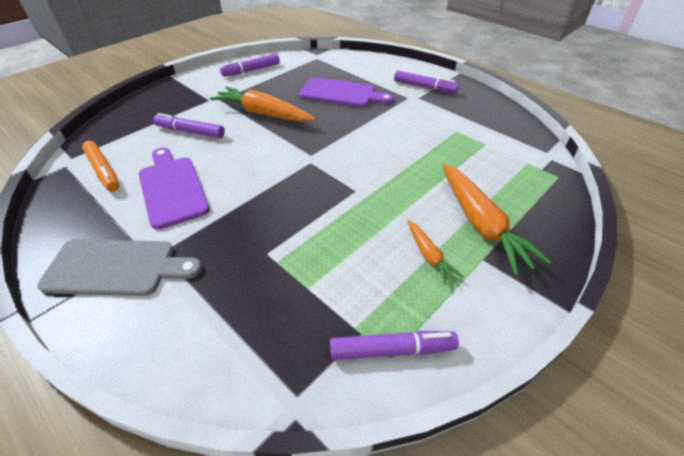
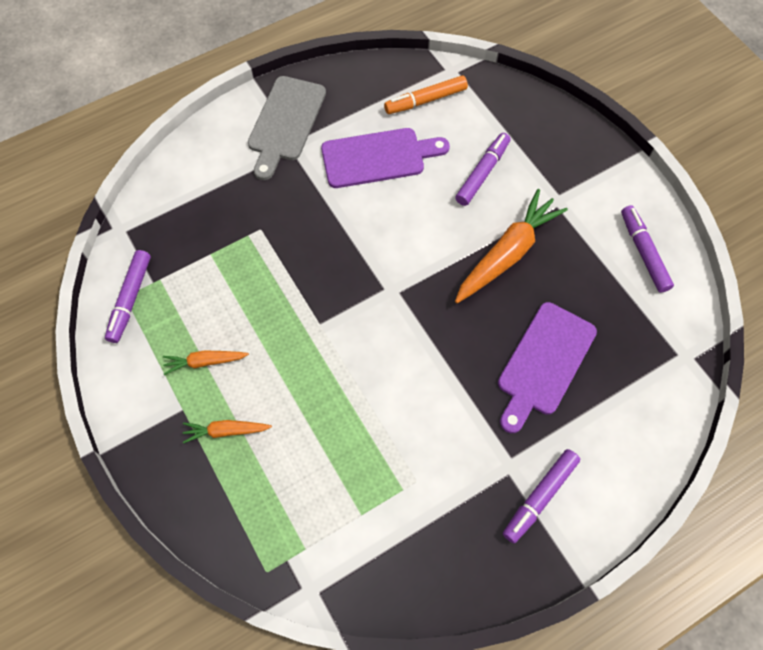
camera: 105 degrees right, 20 degrees up
orange carrot [442,164,551,275] -> orange carrot [183,420,272,443], size x0.51

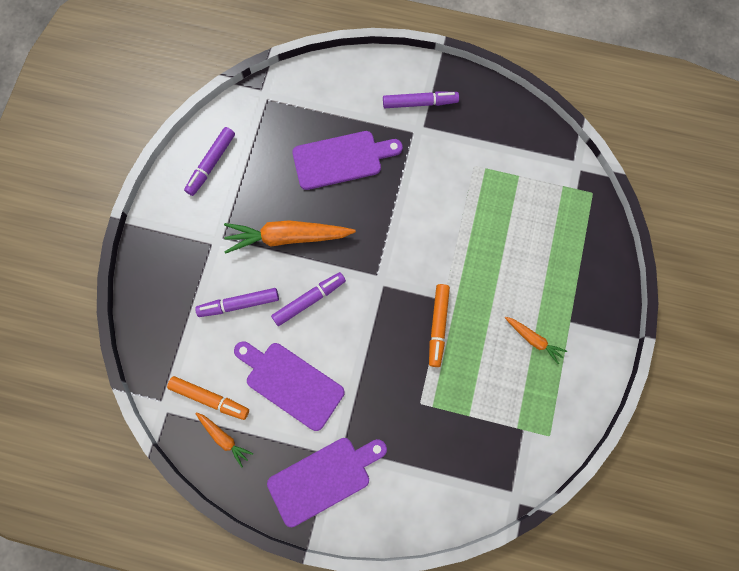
camera: 135 degrees left, 10 degrees up
purple marker [105,250,151,343] -> purple marker moved to [271,272,346,326]
orange carrot [183,420,272,443] -> orange carrot moved to [195,412,253,468]
grey cutting board [248,76,326,180] -> purple cutting board [267,438,387,527]
none -> orange marker [429,284,450,367]

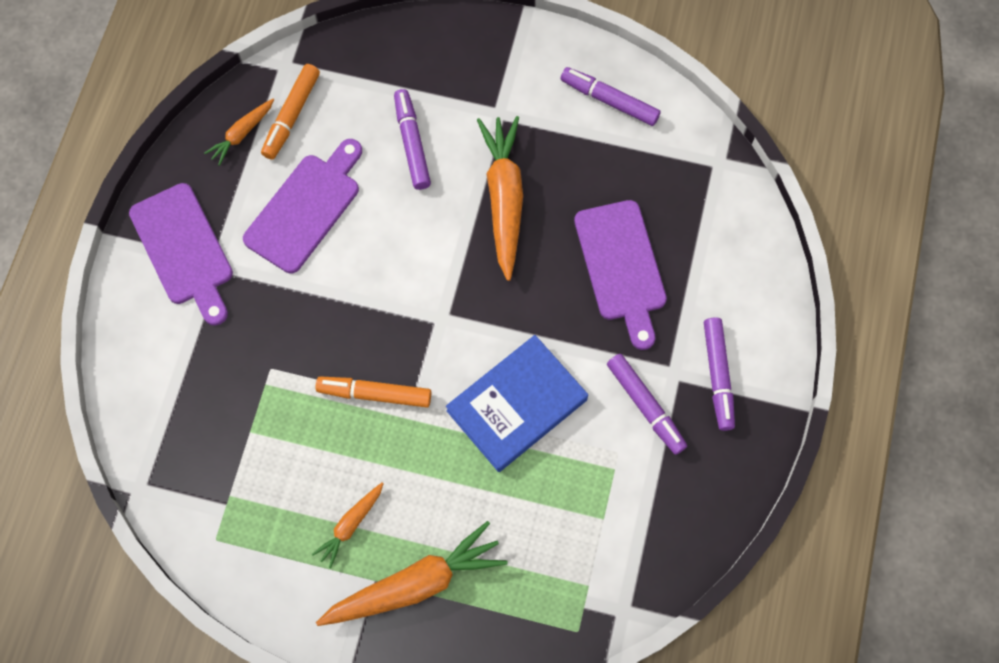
camera: 90 degrees right, 5 degrees down
purple marker [271,272,346,326] -> purple marker moved to [607,354,687,455]
none -> orange carrot [316,521,508,626]
none -> blue book [446,335,588,472]

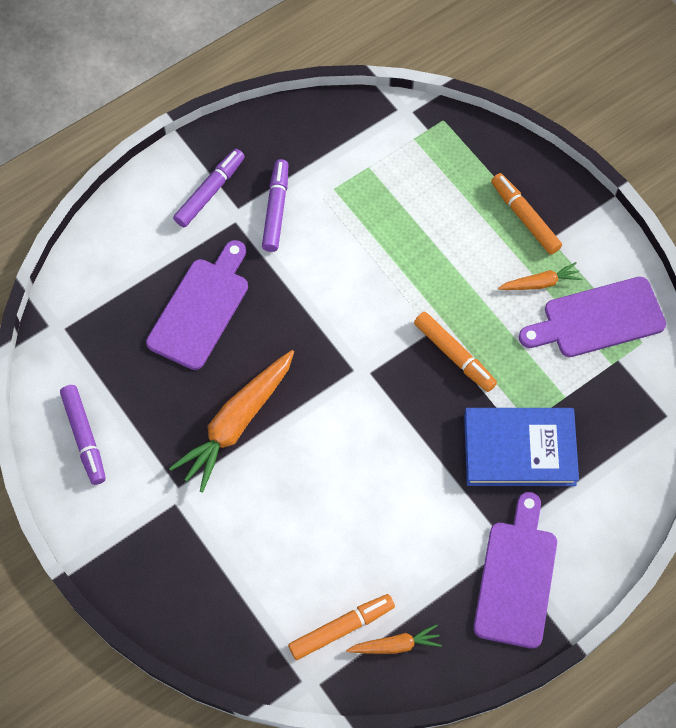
camera: 140 degrees left, 5 degrees down
purple cutting board [243,139,362,273] -> purple cutting board moved to [519,277,666,357]
orange carrot [316,521,508,626] -> orange marker [491,173,562,254]
purple marker [394,89,431,190] -> none
blue book [446,335,588,472] -> blue book moved to [464,408,579,486]

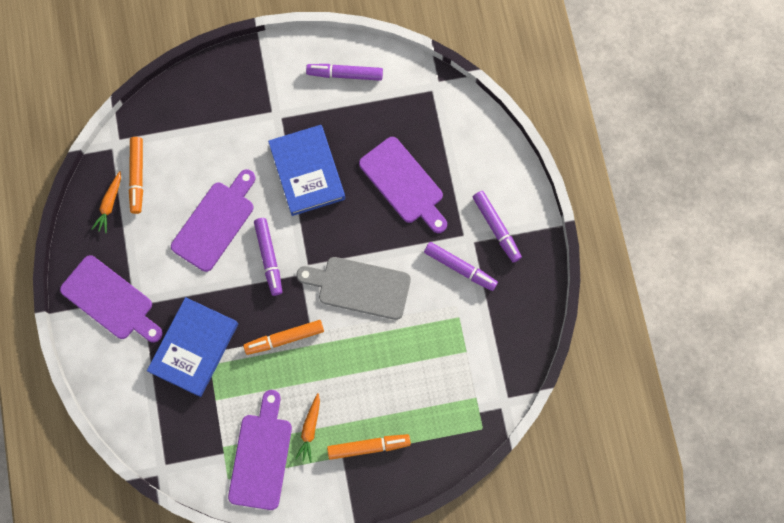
camera: 115 degrees right, 10 degrees up
orange carrot [169,350,294,492] -> blue book [268,125,345,216]
none -> purple cutting board [171,169,255,272]
none -> purple marker [254,218,282,296]
none -> grey cutting board [297,257,411,320]

